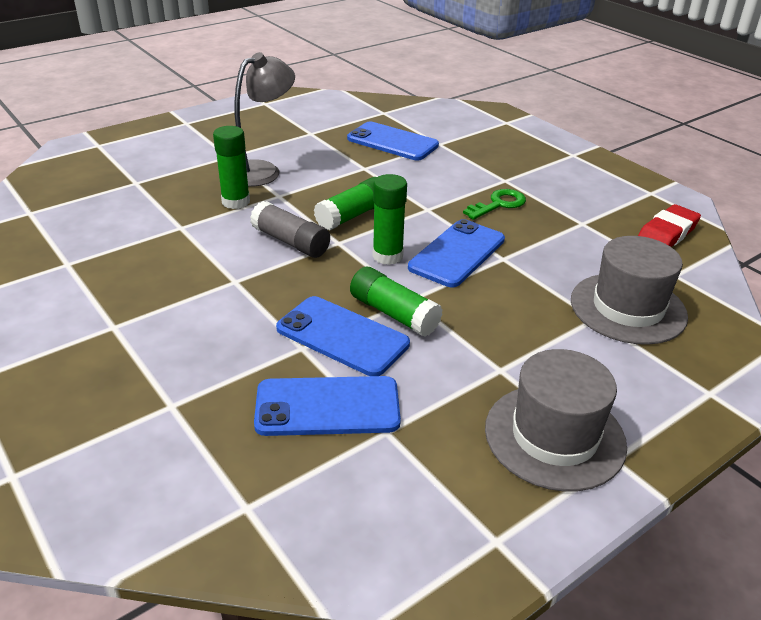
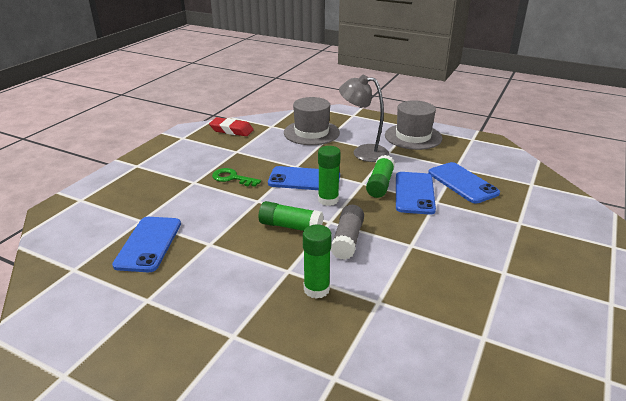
camera: 115 degrees left, 5 degrees down
grey lamp [235,52,295,187] -> grey lamp moved to [339,75,389,162]

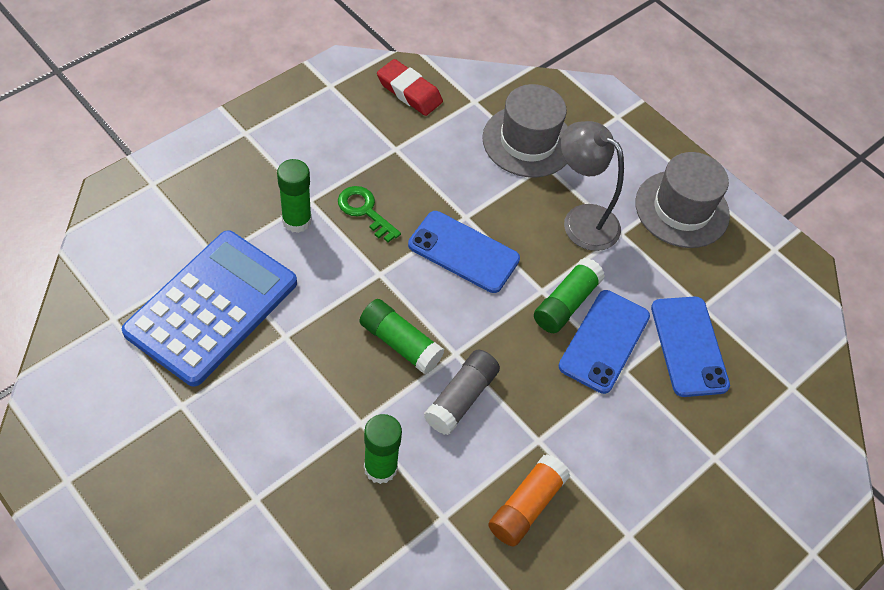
camera: 15 degrees right, 25 degrees up
blue phone [112,217,181,272] -> blue calculator [122,230,297,387]
green glue stick [318,146,341,206] -> green glue stick moved to [277,159,312,233]
none -> orange glue stick [488,454,570,546]

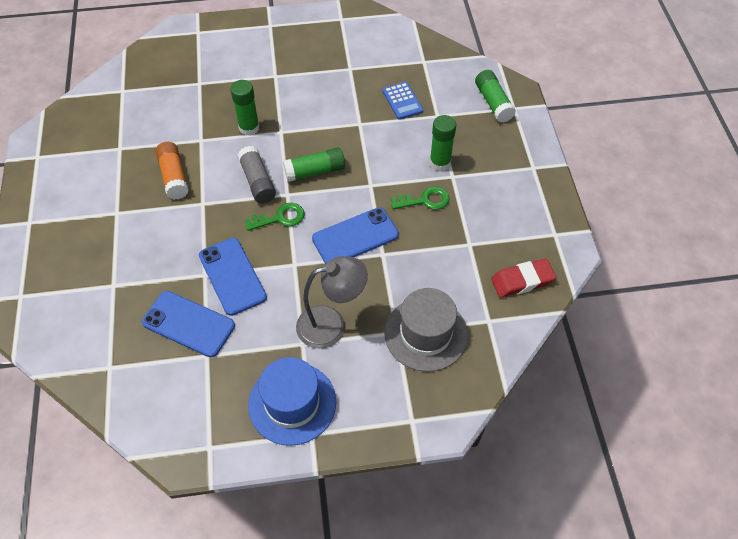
camera: 130 degrees right, 0 degrees up
blue calculator [122,230,297,387] -> blue calculator [382,82,423,120], size x0.44
green glue stick [534,258,605,333] -> green glue stick moved to [475,70,516,122]
grey hat [635,152,730,248] -> blue hat [248,357,336,446]
none -> green key [245,203,305,231]

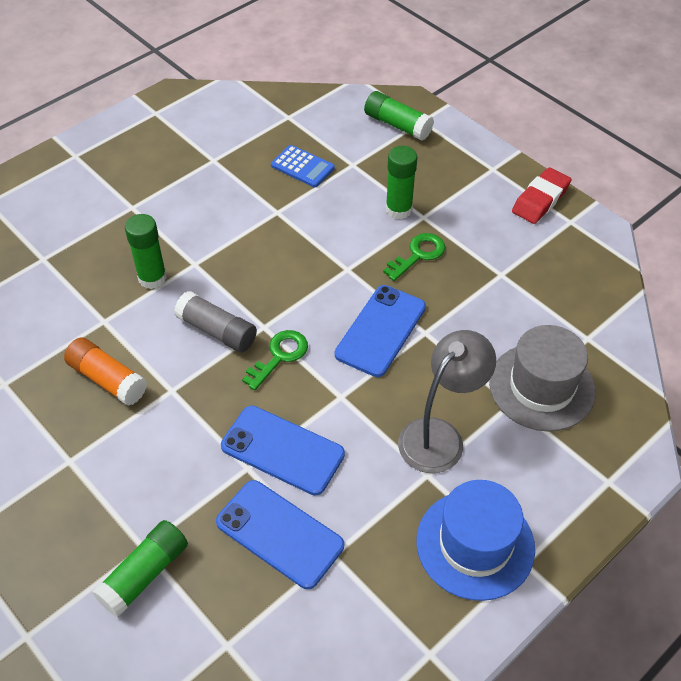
camera: 35 degrees left, 5 degrees down
blue phone [142,291,235,358] -> blue phone turned 45 degrees clockwise [216,480,344,589]
green glue stick [283,148,345,182] -> green glue stick moved to [92,520,188,617]
red eraser [491,259,556,298] -> red eraser moved to [512,168,571,224]

